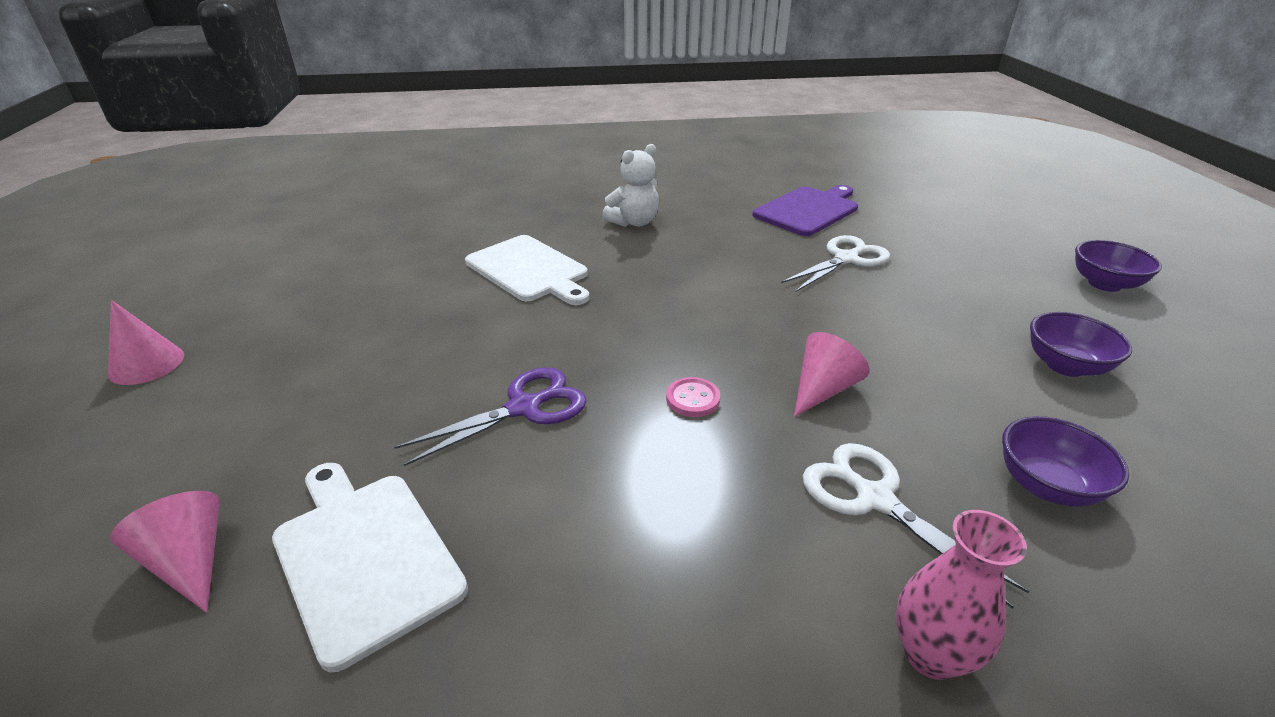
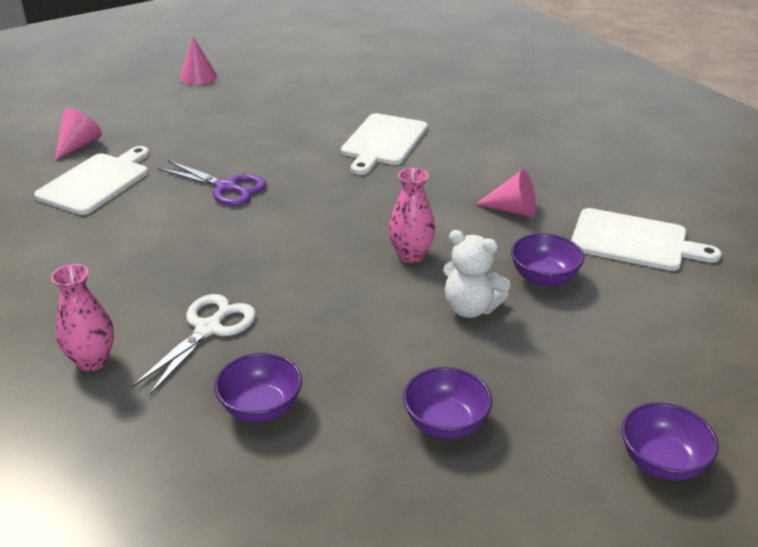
camera: 65 degrees right, 0 degrees up
white teddy bear [602,144,659,227] -> white teddy bear moved to [443,230,511,318]
pink button [666,377,720,417] -> none
purple cutting board [752,185,858,236] -> white cutting board [571,208,721,271]
white scissors [781,235,890,292] -> purple bowl [511,233,584,286]
pink cone [794,332,870,417] -> pink cone moved to [475,169,536,217]
none -> pink vase [388,168,436,263]

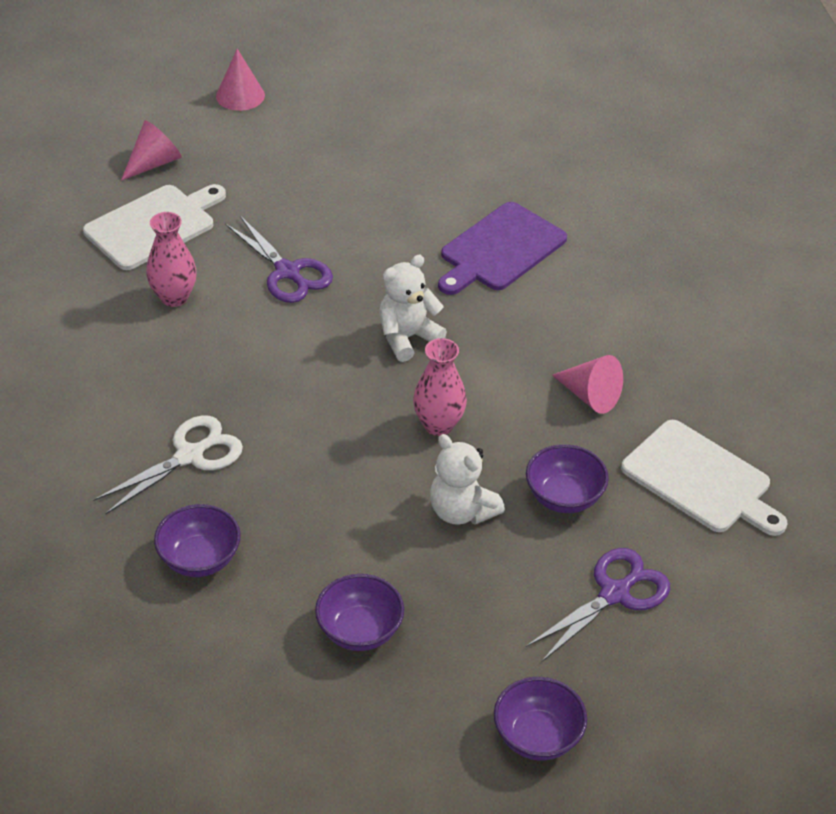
camera: 20 degrees right, 10 degrees up
pink vase [51,264,114,371] -> pink vase moved to [146,212,197,307]
pink cone [180,36,217,85] -> pink cone moved to [216,49,265,111]
white cutting board [341,113,428,175] -> purple cutting board [438,202,567,295]
none -> white teddy bear [379,255,447,362]
none -> purple scissors [526,548,670,662]

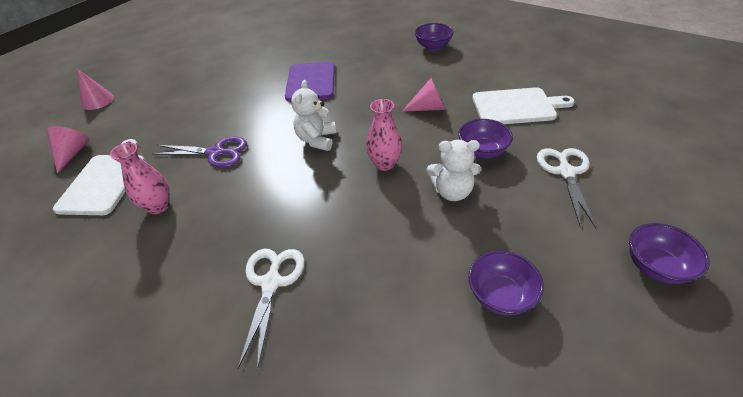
camera: 40 degrees left, 0 degrees up
purple bowl [154,504,241,577] -> purple bowl moved to [415,23,454,51]
purple scissors [526,548,670,662] -> white scissors [537,148,596,228]

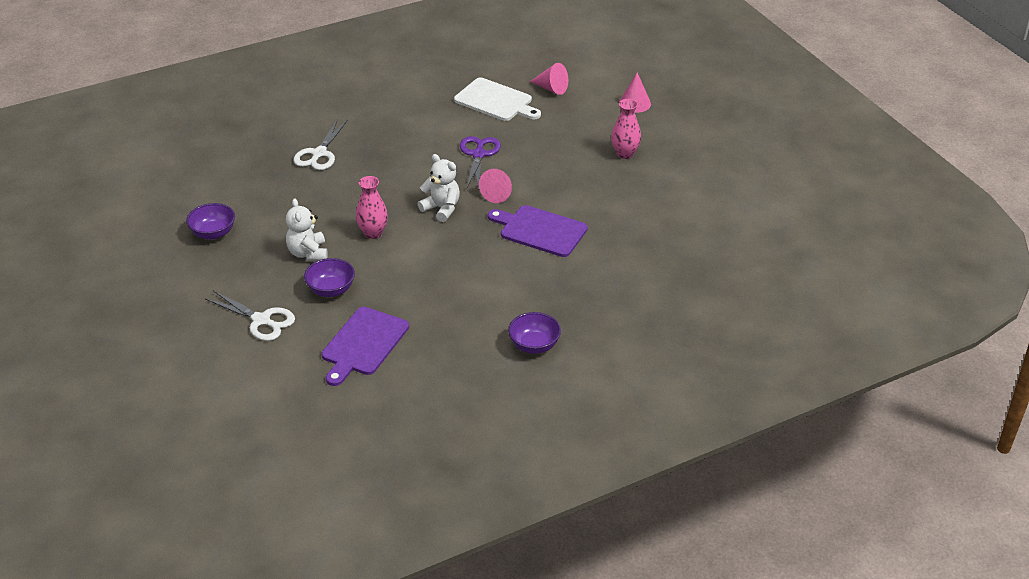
camera: 115 degrees right, 5 degrees down
pink vase [110,142,170,214] -> pink vase moved to [611,99,641,159]
purple scissors [152,137,247,168] -> purple scissors turned 150 degrees clockwise [460,136,501,189]
white scissors [238,249,305,371] -> white scissors turned 75 degrees clockwise [293,120,348,170]
pink cone [402,78,445,112] -> pink cone moved to [479,169,512,203]
white teddy bear [427,140,481,201] -> white teddy bear turned 45 degrees counterclockwise [286,198,328,261]
white cutting board [472,87,575,124] -> purple cutting board [322,307,409,386]
purple bowl [629,223,710,284] -> none

